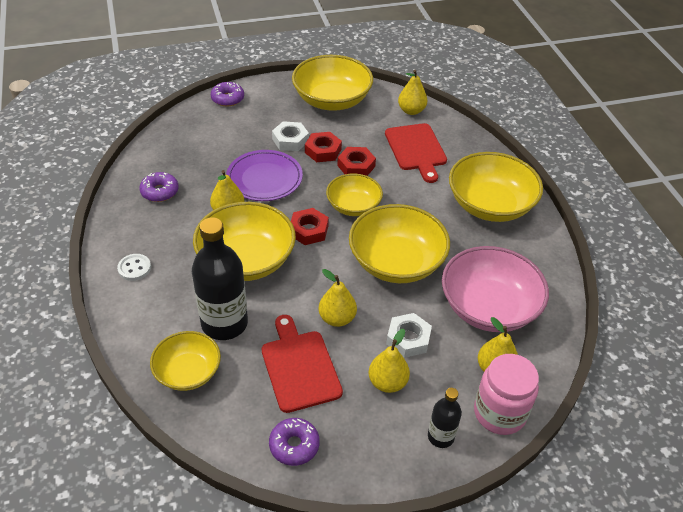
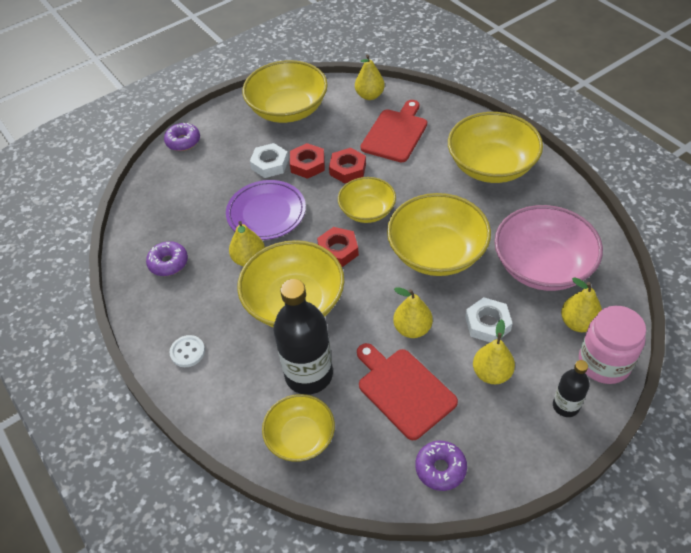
camera: 15 degrees left, 5 degrees up
red cutting board [385,123,447,183] -> red cutting board turned 120 degrees counterclockwise [360,100,427,162]

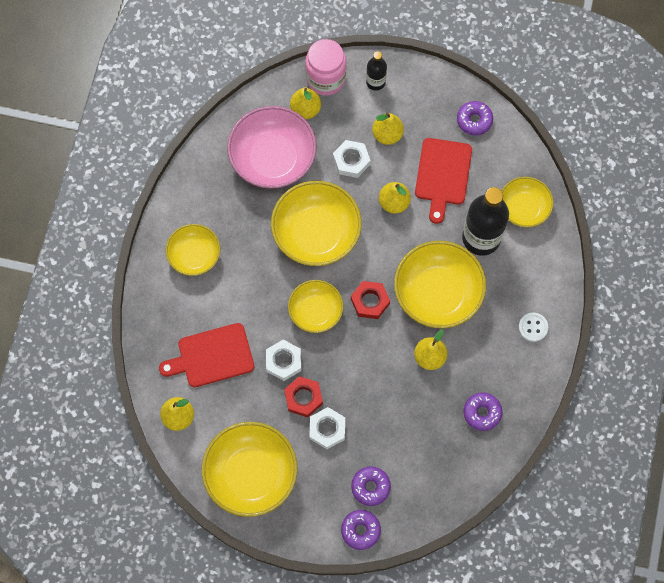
camera: 135 degrees left, 20 degrees up
purple plate [226,180,306,240] -> none
red nut [329,148,366,183] -> white nut [266,340,301,381]
yellow bowl [448,112,543,183] -> yellow bowl [166,224,220,276], size x0.61
none -> purple donut [351,466,391,506]

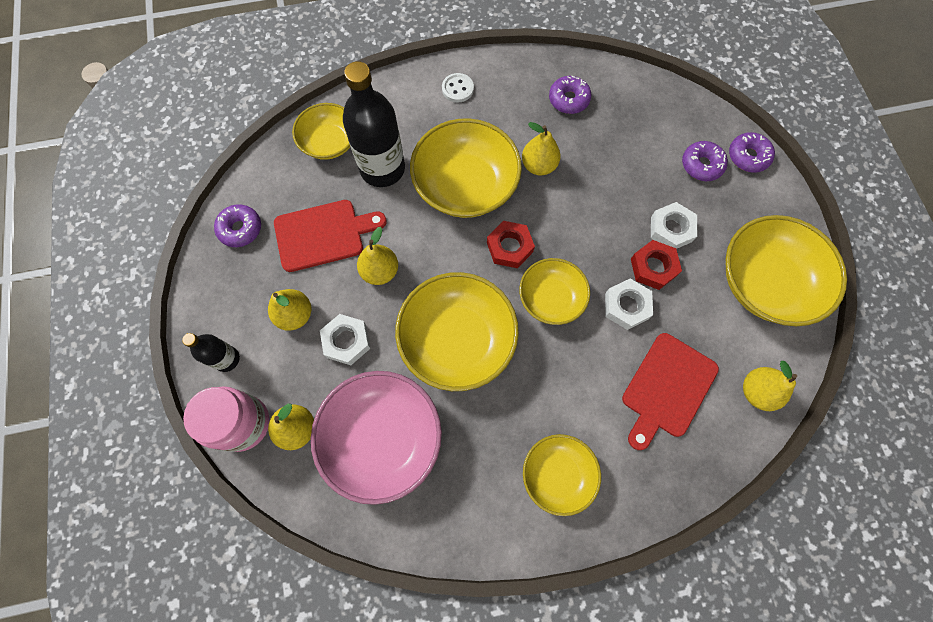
camera: 115 degrees left, 0 degrees up
red cutting board [159,323,254,387] -> red cutting board turned 75 degrees clockwise [622,333,719,450]

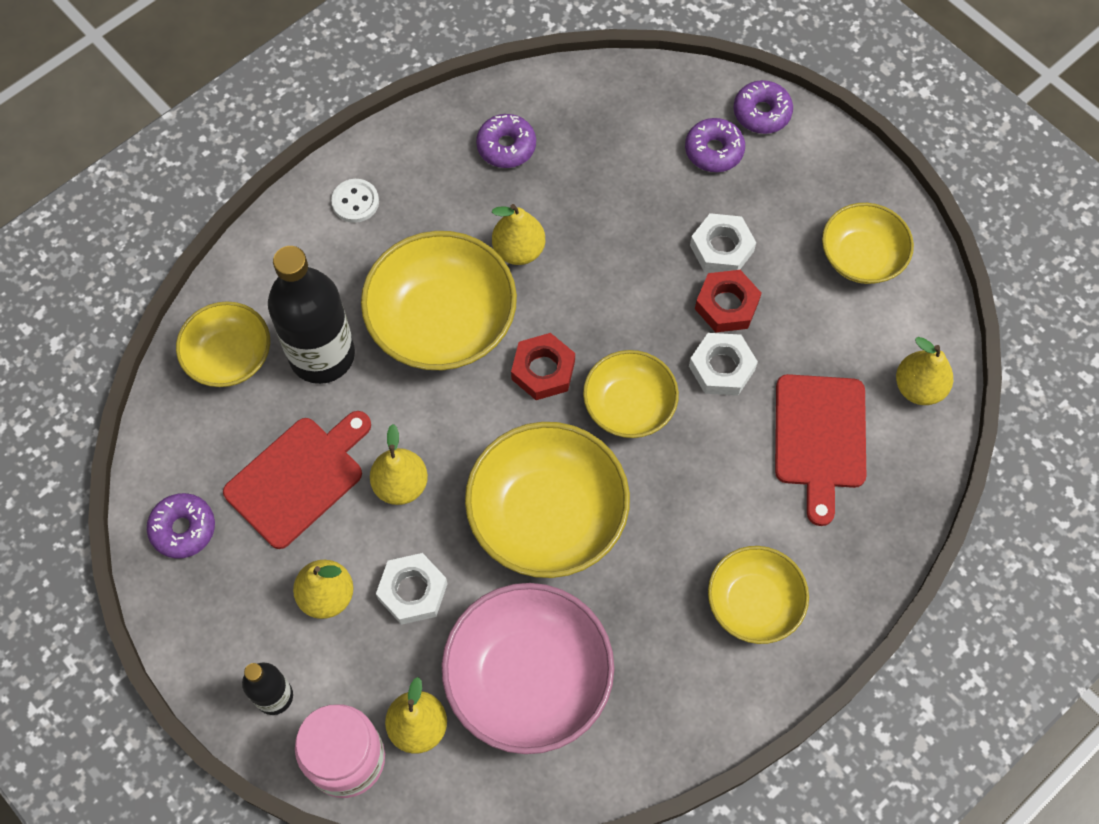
camera: 30 degrees left, 5 degrees down
yellow bowl [726,215,847,326] -> yellow bowl [822,203,914,284], size x0.61

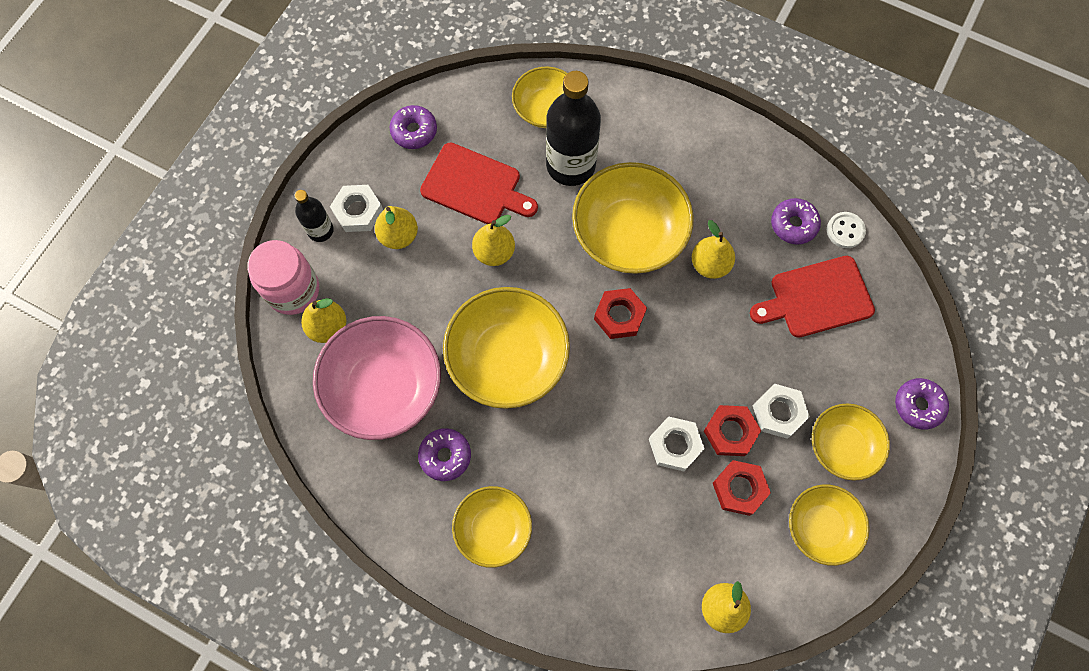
camera: 70 degrees right, 5 degrees up
white button [331,179,379,223] -> white button moved to [827,212,866,248]
white nut [376,553,448,625] -> white nut moved to [330,185,383,232]
yellow bowl [583,350,679,438] -> yellow bowl moved to [812,403,890,481]
purple donut [685,118,745,172] -> purple donut moved to [418,428,471,481]
red cutting board [775,374,866,526] -> red cutting board moved to [750,256,875,338]
none -> red nut [713,460,771,516]

